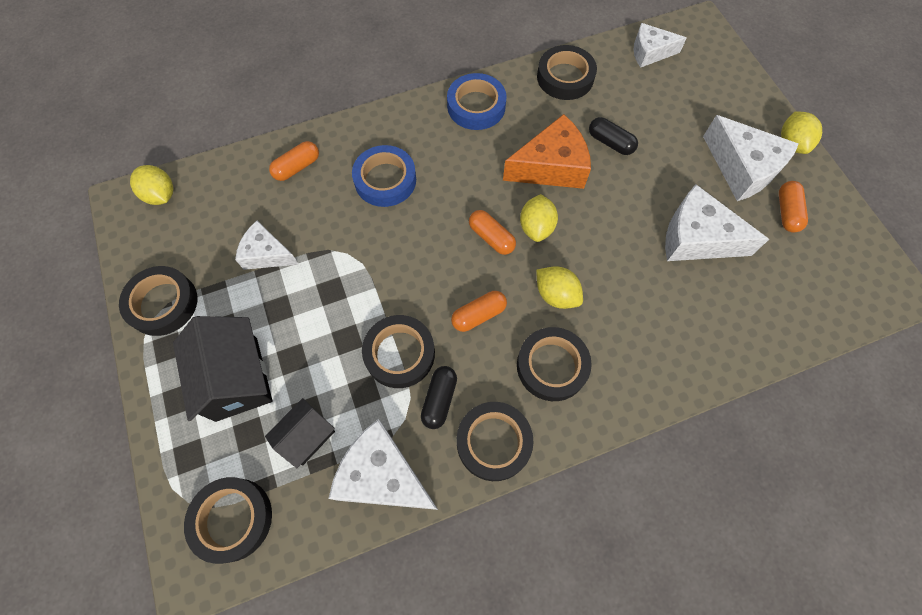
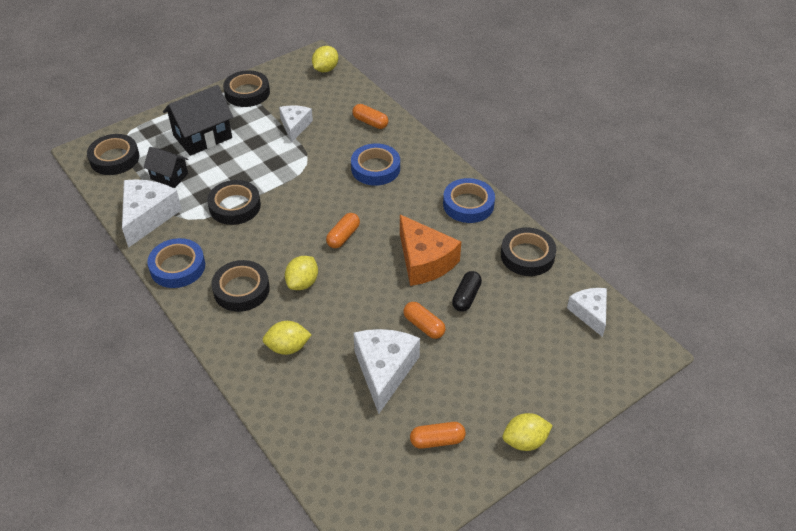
camera: 75 degrees right, 20 degrees down
black capsule [421,366,457,429] -> none
orange capsule [451,291,507,332] -> orange capsule moved to [403,302,446,339]
black tape [457,402,533,481] -> blue tape [147,238,205,288]
yellow lemon [520,194,558,242] -> yellow lemon moved to [262,321,312,355]
white cheese [703,115,799,201] -> none

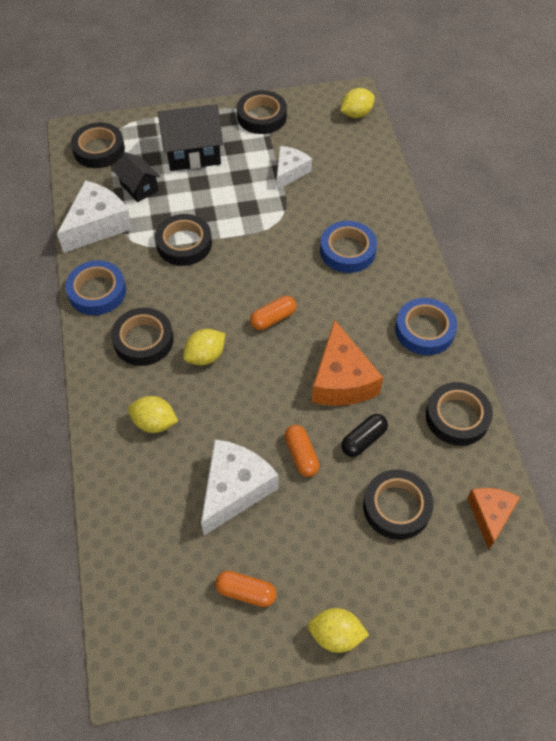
camera: 25 degrees right, 10 degrees up
orange capsule [352,104,388,129] -> none
white cheese [567,288,607,337] -> orange cheese [467,488,520,550]
none -> black tape [363,470,433,540]

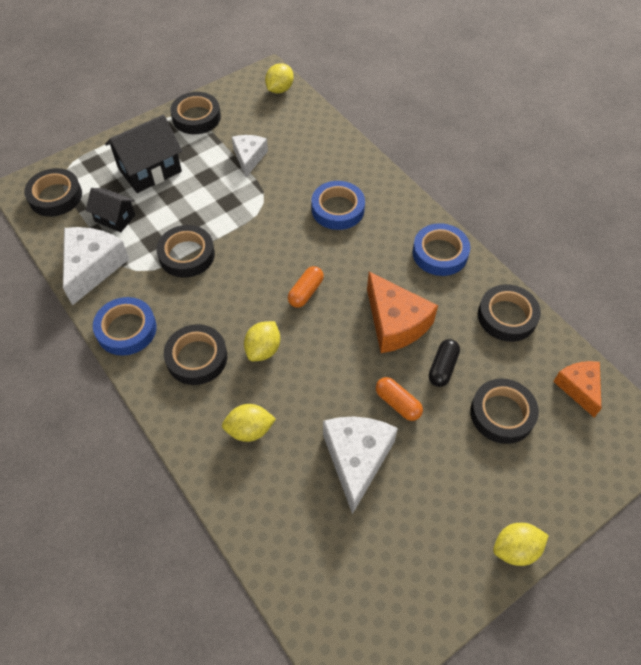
camera: 25 degrees left, 0 degrees up
orange capsule [215,571,277,607] -> none

